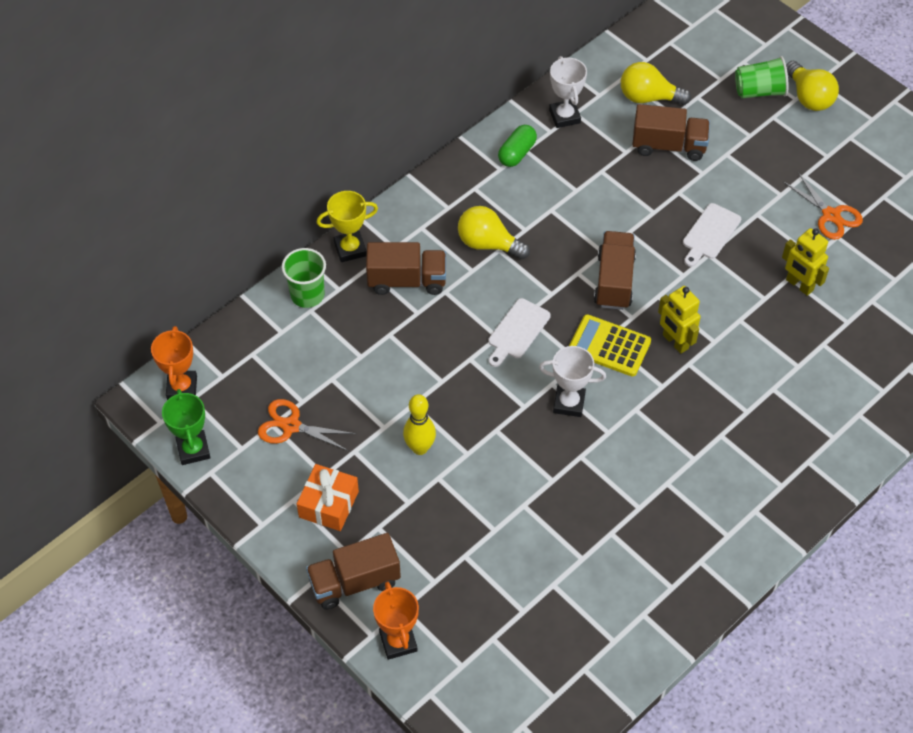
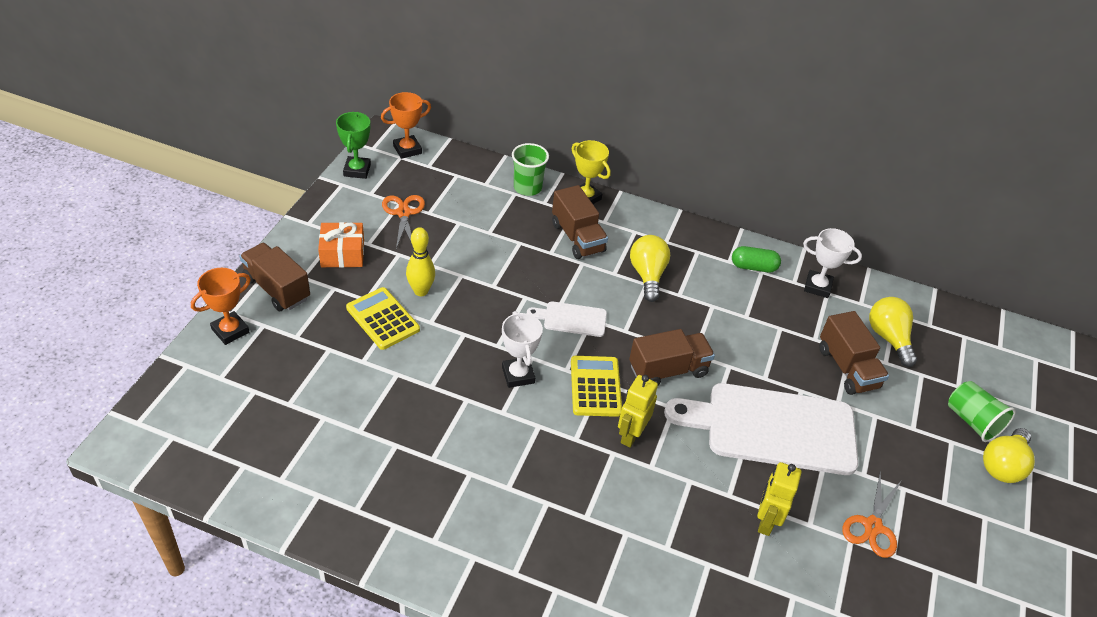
camera: 60 degrees right, 10 degrees down
green trophy [162,389,210,465] -> green trophy turned 45 degrees counterclockwise [336,112,371,179]
white trophy [549,56,587,128] -> white trophy turned 60 degrees clockwise [803,228,862,298]
white cutting board [683,203,741,267] -> white cutting board [664,383,858,475], size x2.22
none -> yellow calculator [346,287,420,350]

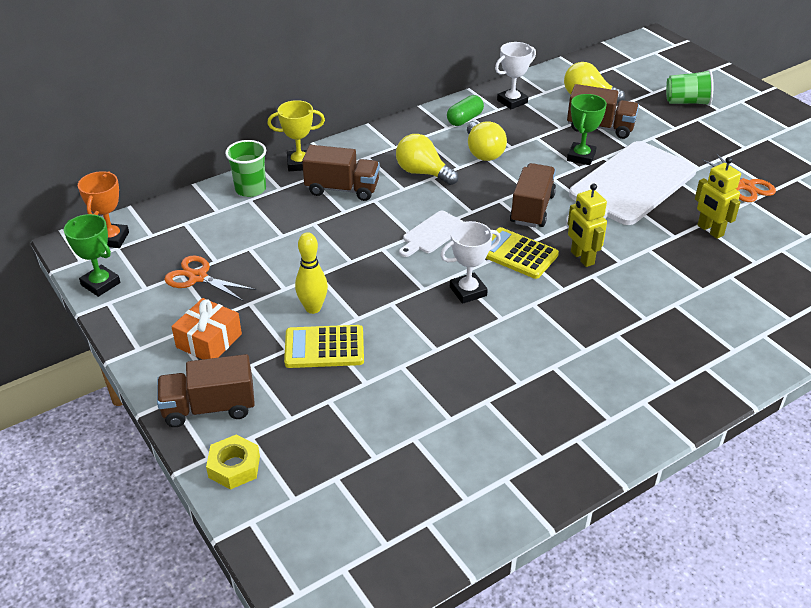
camera: 50 degrees left, 5 degrees down
orange trophy [191,268,251,345] -> yellow nut [206,435,260,489]
white trophy [502,311,543,388] -> white trophy turned 45 degrees counterclockwise [440,221,501,304]
yellow light bulb [983,428,1035,483] -> yellow light bulb moved to [467,121,507,161]
none -> green trophy [567,94,607,165]

